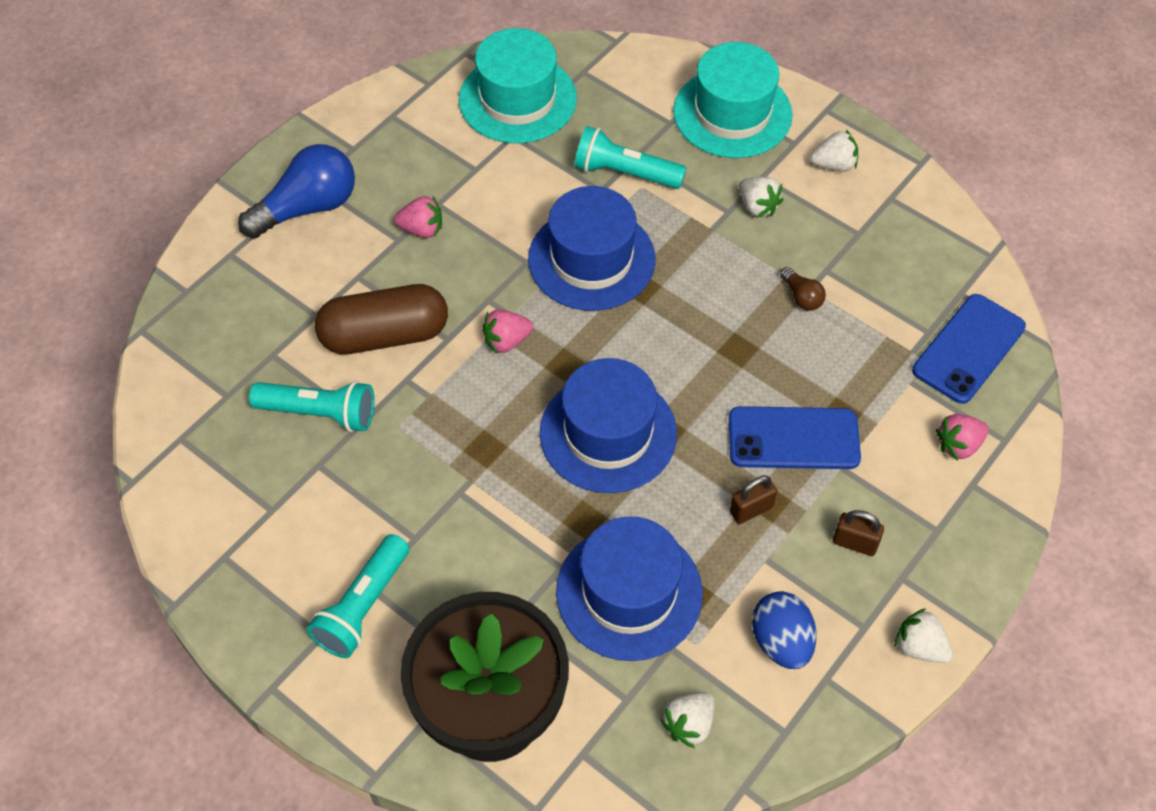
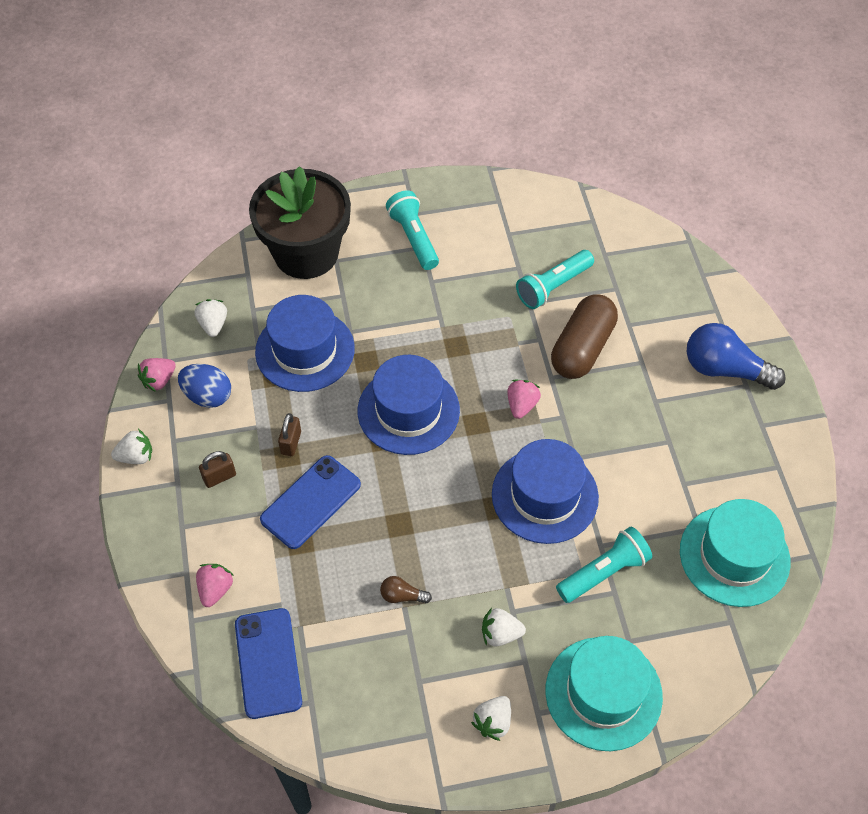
camera: 130 degrees right, 0 degrees up
blue light bulb [238,144,355,238] -> blue light bulb turned 105 degrees clockwise [687,323,786,390]
pink strawberry [394,195,442,238] -> pink strawberry moved to [138,358,176,392]

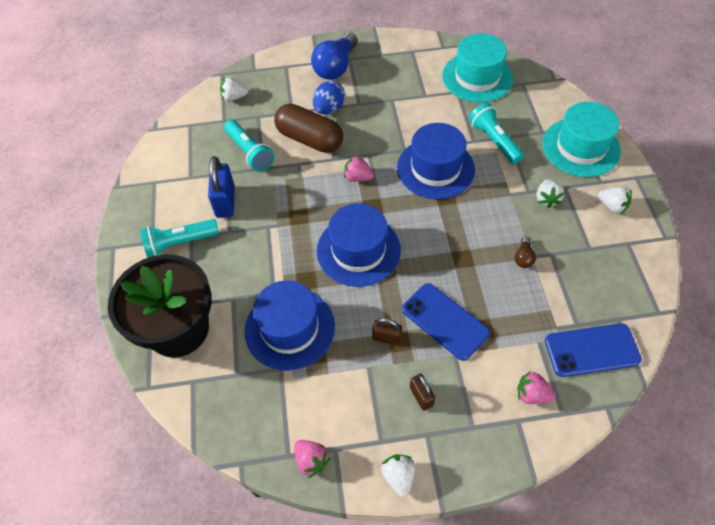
camera: 85 degrees left, 0 degrees up
blue egg [178,364,231,408] -> blue egg moved to [313,81,345,115]
white strawberry [195,299,227,337] -> white strawberry moved to [220,77,248,101]
none -> blue padlock [208,156,235,218]

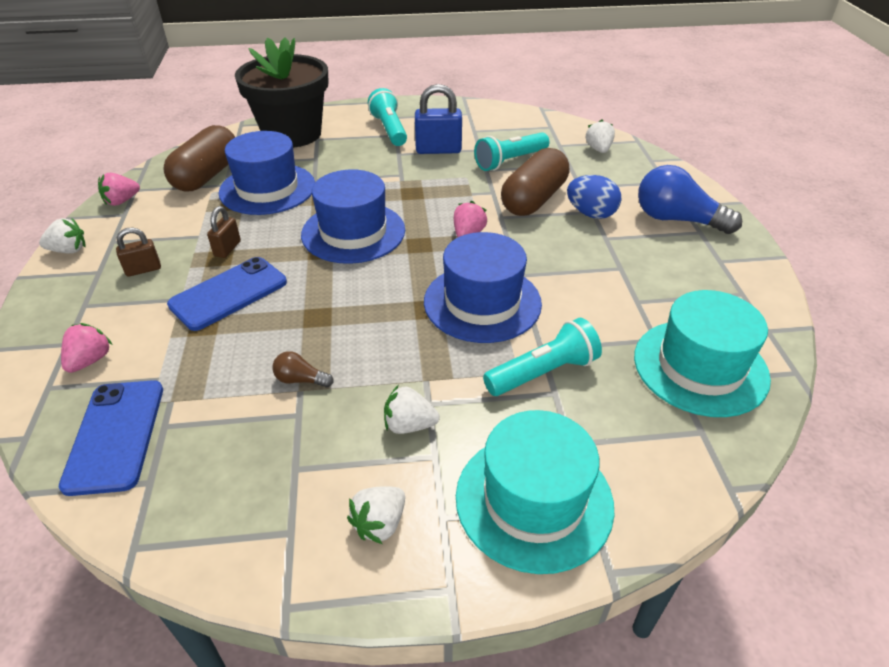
camera: 90 degrees right, 15 degrees down
none -> brown capsule [163,125,235,191]

